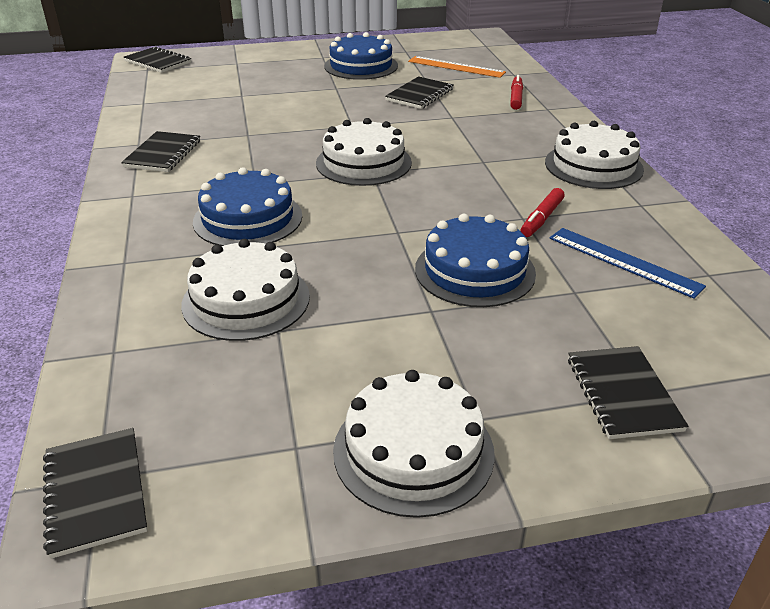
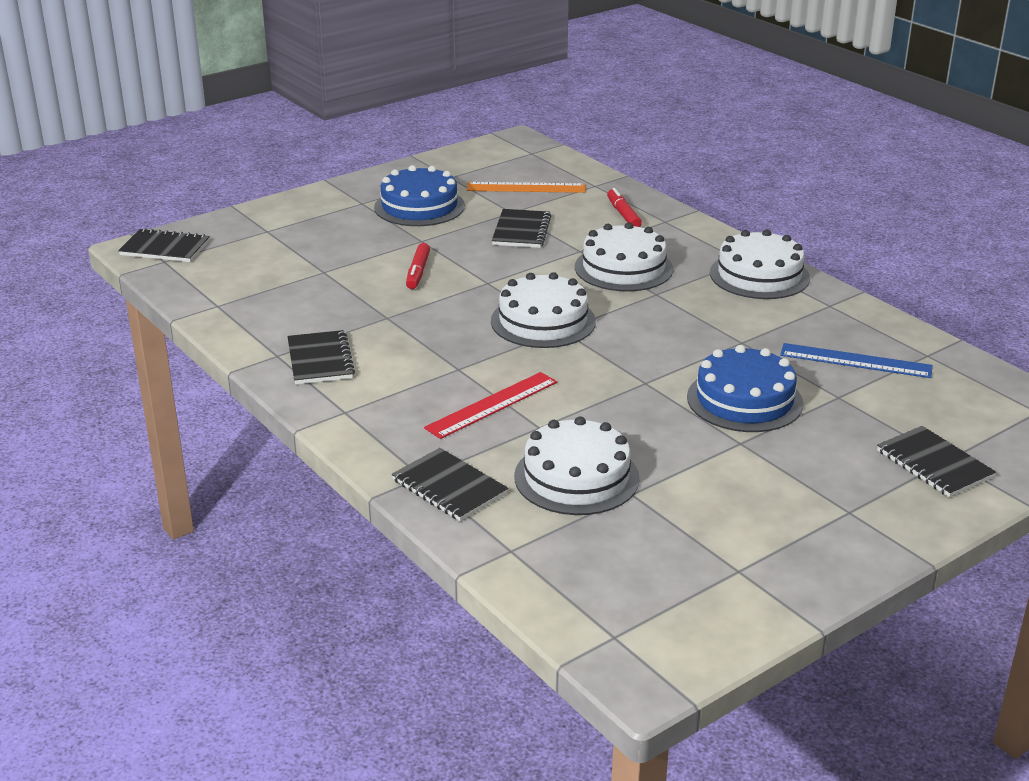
camera: 25 degrees left, 5 degrees down
black notebook [43,428,147,559] -> black notebook moved to [392,448,508,521]
blue cake [193,167,302,246] -> red ruler [424,372,557,439]
white cake [333,370,495,518] -> white cake moved to [575,222,673,291]
red marker [521,188,565,237] -> red marker moved to [406,243,430,289]

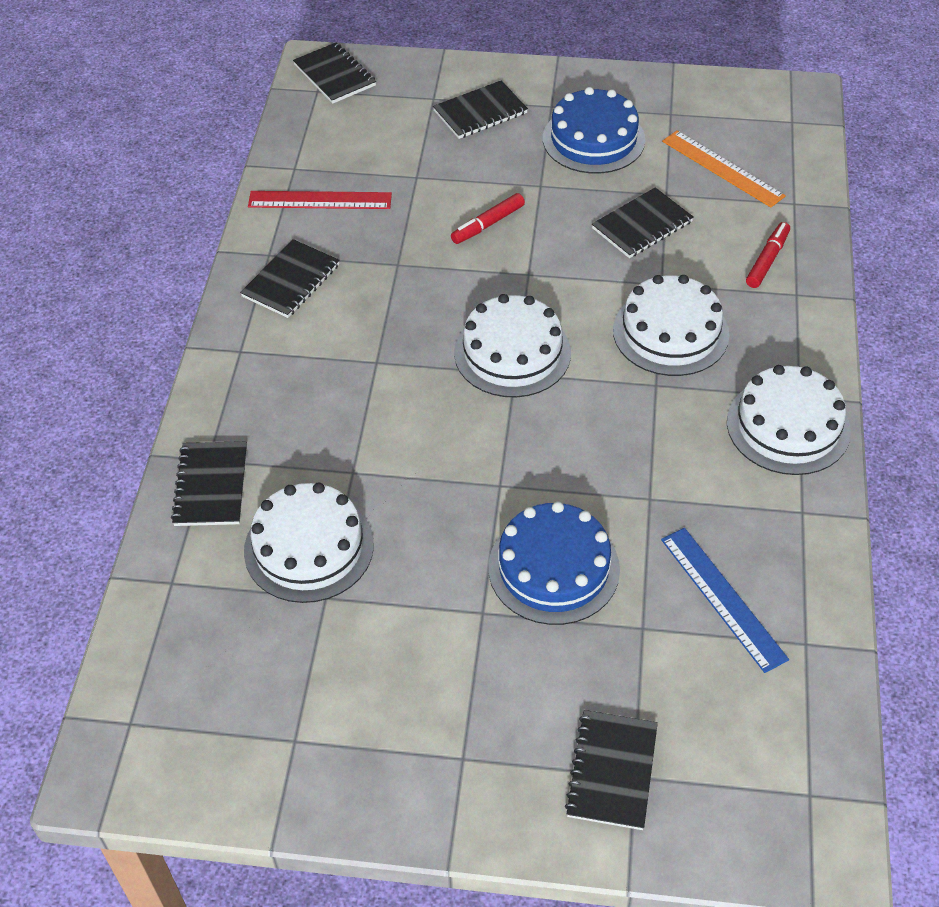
camera: 45 degrees right, 20 degrees up
red ruler [424,372,557,439] -> red ruler moved to [248,191,392,209]
none -> black notebook [433,80,528,139]

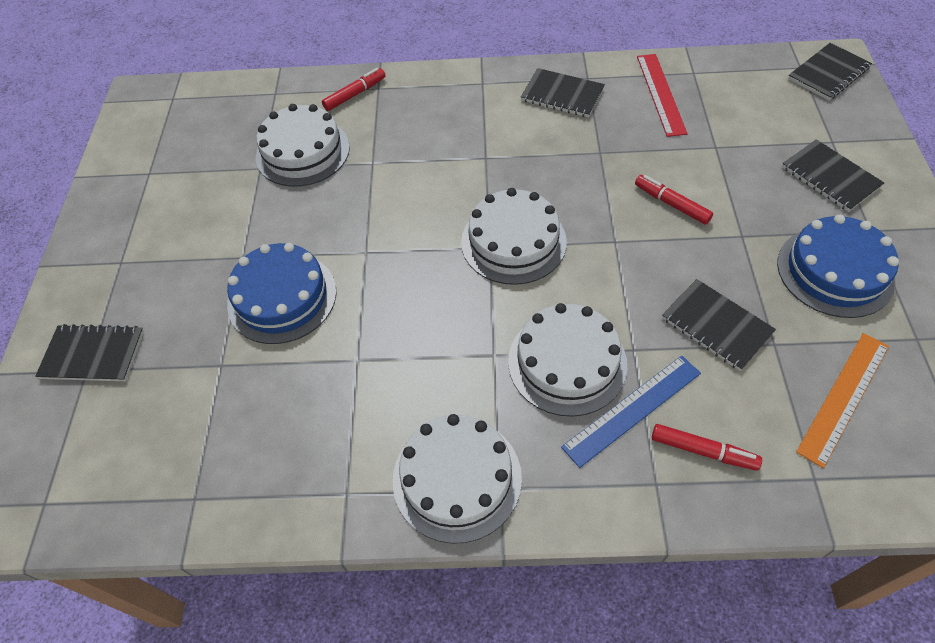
camera: 85 degrees right, 5 degrees up
black notebook [171,441,247,526] -> red marker [322,68,386,111]
blue ruler [661,528,789,673] -> blue ruler moved to [561,355,701,468]

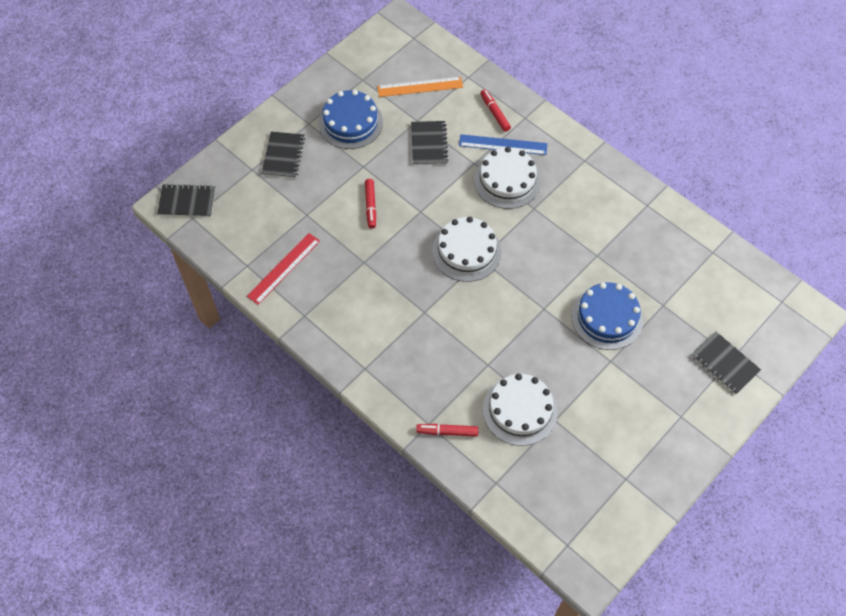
camera: 140 degrees left, 5 degrees up
white cake [393,414,522,544] -> none
black notebook [521,68,605,118] -> none

